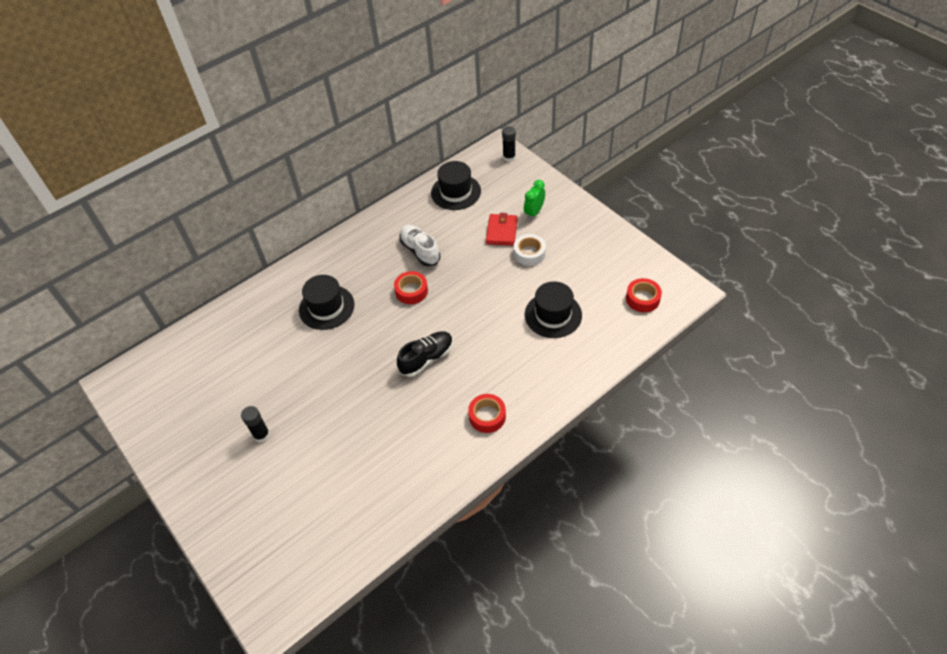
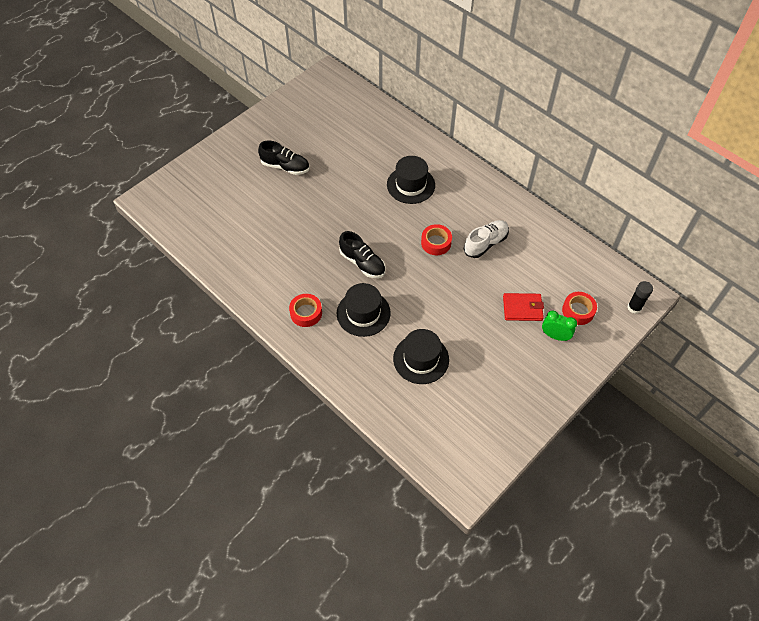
camera: 80 degrees right, 5 degrees up
black glue stick [241,406,270,443] -> black shoe [258,141,309,175]
black hat [431,161,481,210] -> black hat moved to [337,283,391,337]
white tape [514,234,546,266] -> none
red tape [626,278,662,312] -> red tape moved to [562,292,597,325]

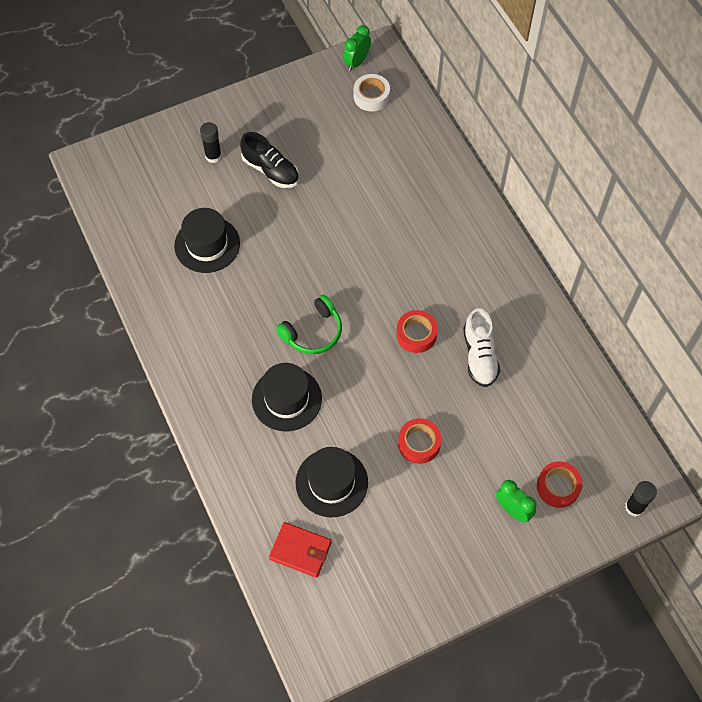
camera: 20 degrees right, 5 degrees up
red tape [289,294,322,327] -> red tape moved to [398,418,442,464]
black shoe [339,231,385,278] -> green headphones [276,295,342,354]
black hat [387,156,435,204] -> black hat moved to [174,208,240,273]
white shoe [464,220,509,258] -> white shoe turned 105 degrees clockwise [463,308,500,387]
red wallet [503,293,544,321] -> red wallet moved to [269,522,332,578]
none -> black glue stick [200,122,222,163]
none -> green clock [343,25,371,71]
none -> white tape [354,74,390,111]

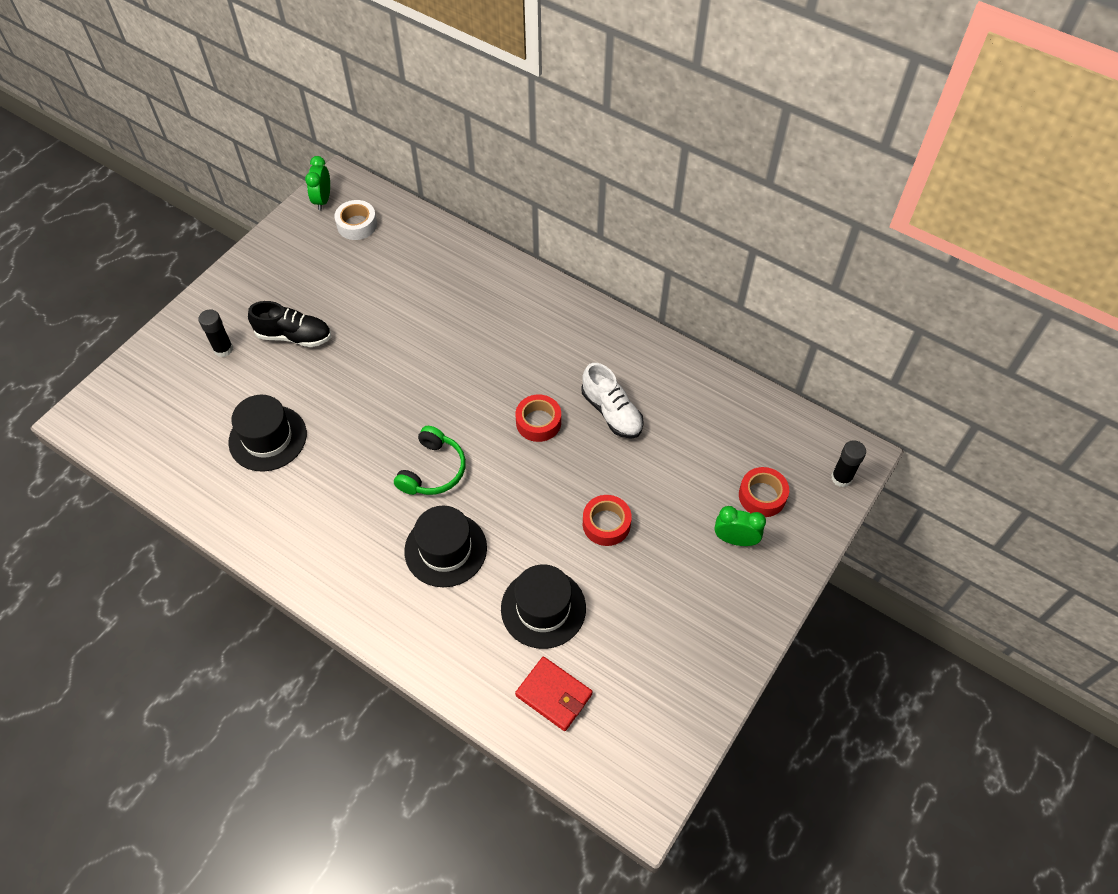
camera: 30 degrees left, 5 degrees down
red wallet [269,522,332,578] -> red wallet turned 45 degrees clockwise [515,657,593,731]

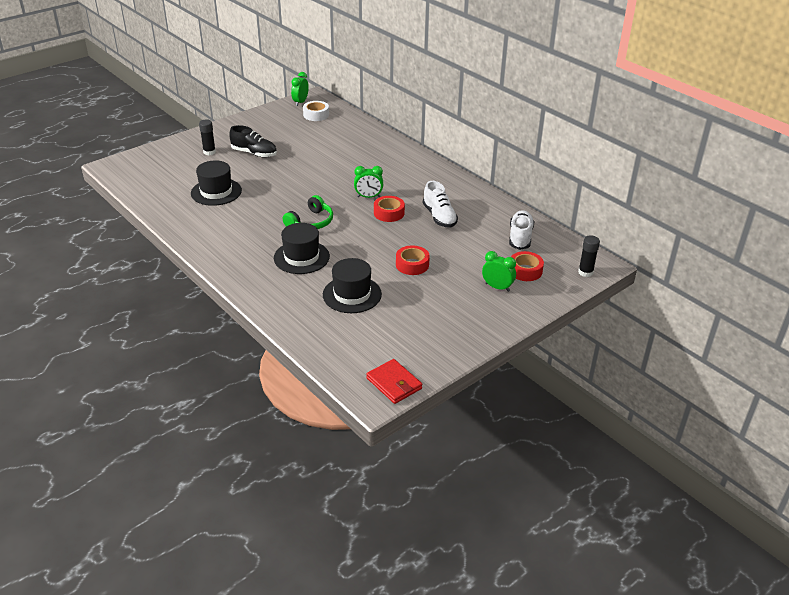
camera: 15 degrees right, 20 degrees down
red wallet [515,657,593,731] -> red wallet moved to [366,359,422,404]
none -> green clock [354,166,383,198]
none -> white shoe [509,210,534,250]

